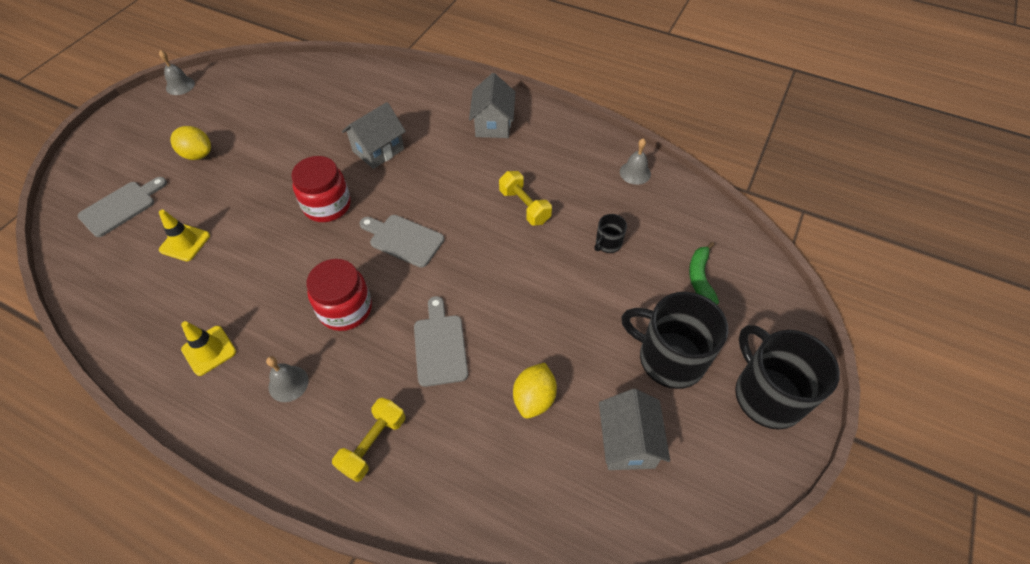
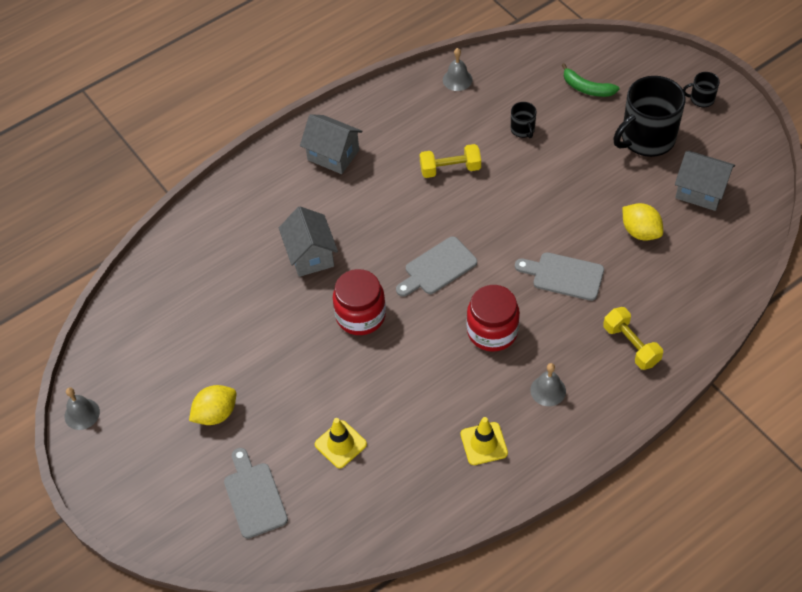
camera: 60 degrees left, 0 degrees up
black mug [735,325,840,429] -> black mug [683,72,720,107], size x0.45

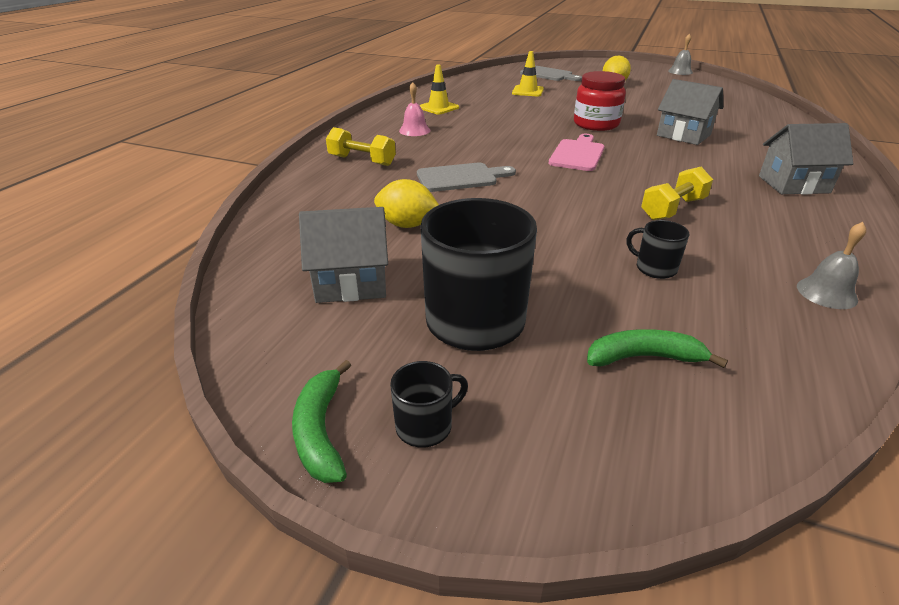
camera: 145 degrees right, 20 degrees down
grey cutting board [396,236,477,297] -> pink cutting board [549,134,604,171]
red jar [467,285,520,352] -> none
grey bell [530,363,566,406] -> pink bell [399,82,430,136]
none -> green banana [292,360,351,483]

